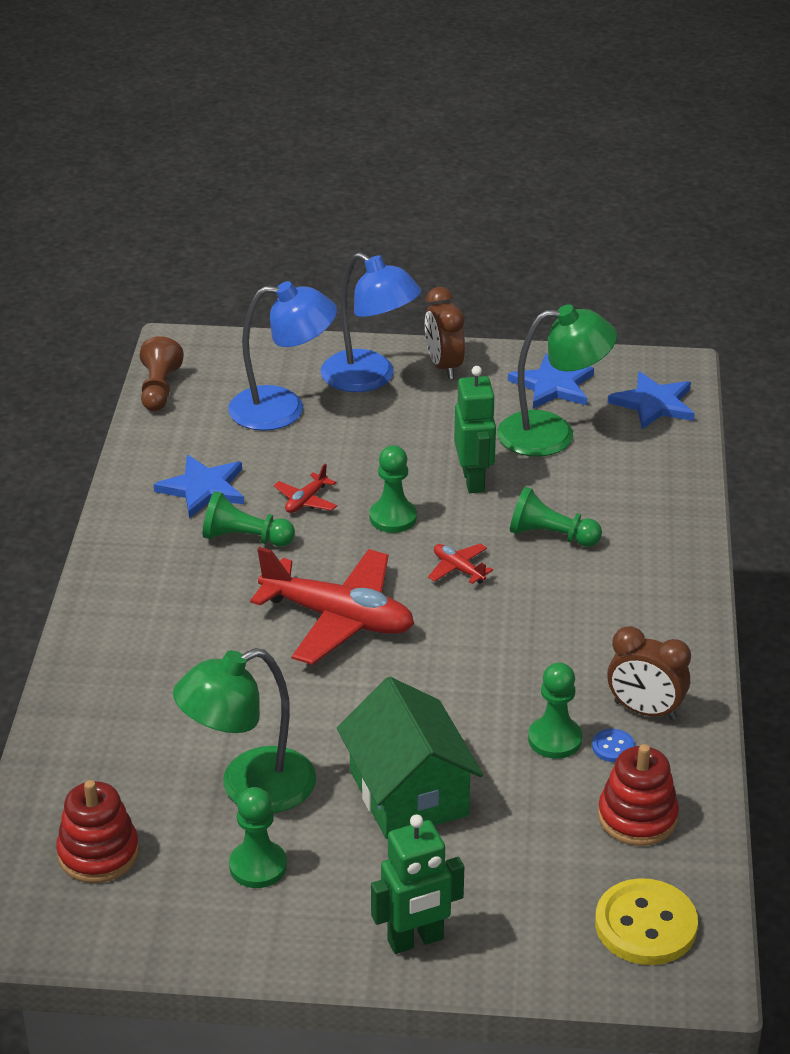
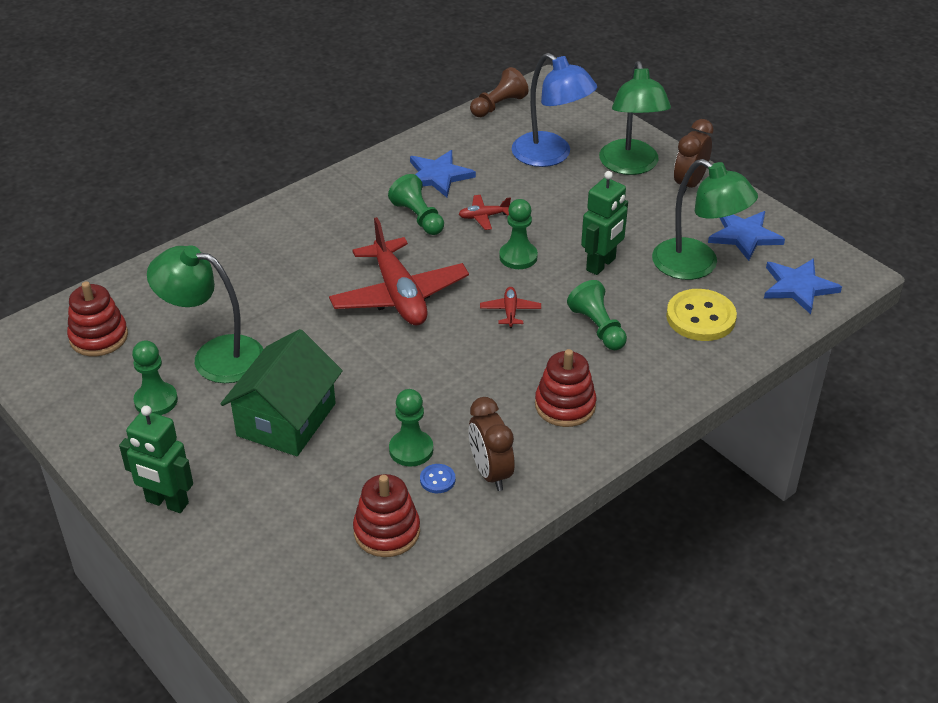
camera: 45 degrees right, 5 degrees up
blue lamp [321,252,422,392] -> green lamp [599,61,671,175]
yellow button [595,878,698,965] -> yellow button moved to [666,289,737,341]
none -> red stacking toy [535,349,596,427]

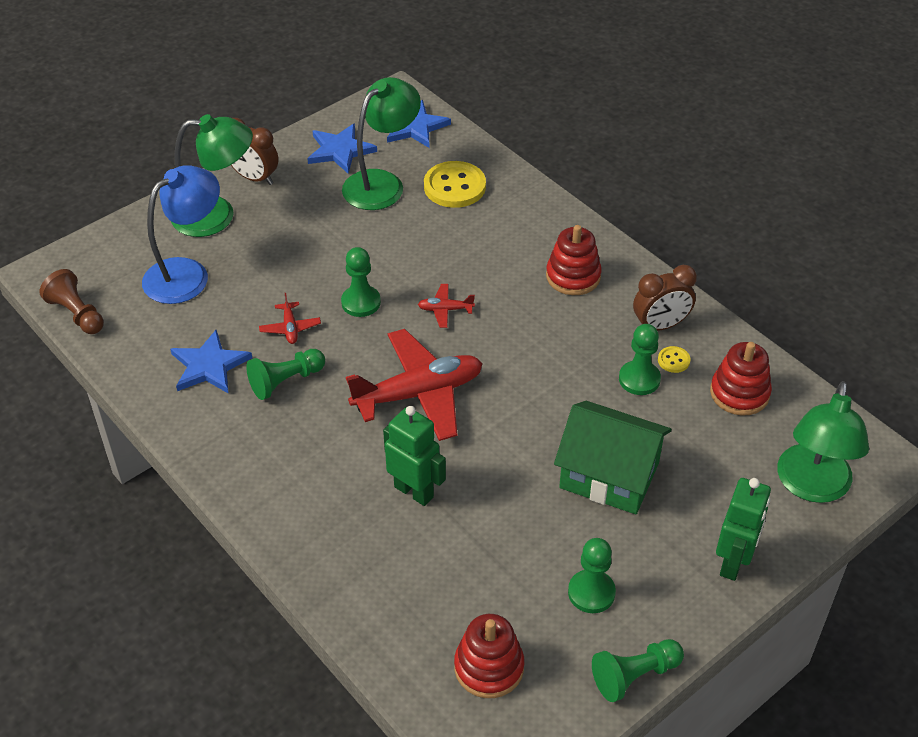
camera: 90 degrees left, 5 degrees up
green lamp [147,245,264,383] -> green lamp moved to [777,381,869,503]
blue button [420,464,455,493] -> yellow button [658,346,690,373]
green pawn [567,280,627,350] -> green pawn moved to [592,639,684,702]
green robot [581,171,628,275] -> green robot moved to [383,406,446,506]

